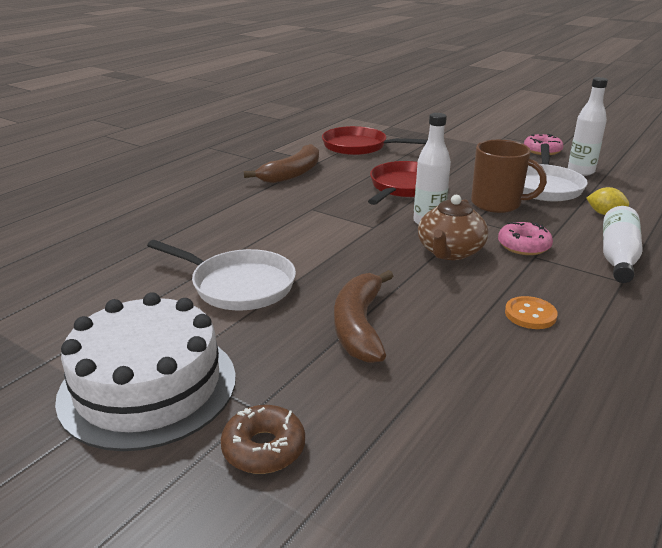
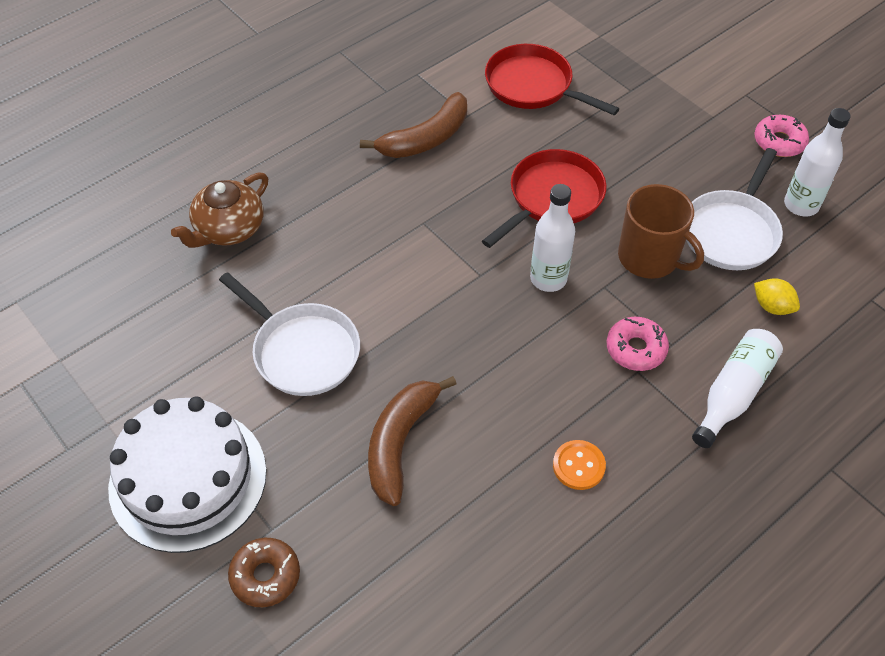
camera: 15 degrees right, 25 degrees up
brown teapot [418,195,488,260] -> brown teapot moved to [171,173,268,248]

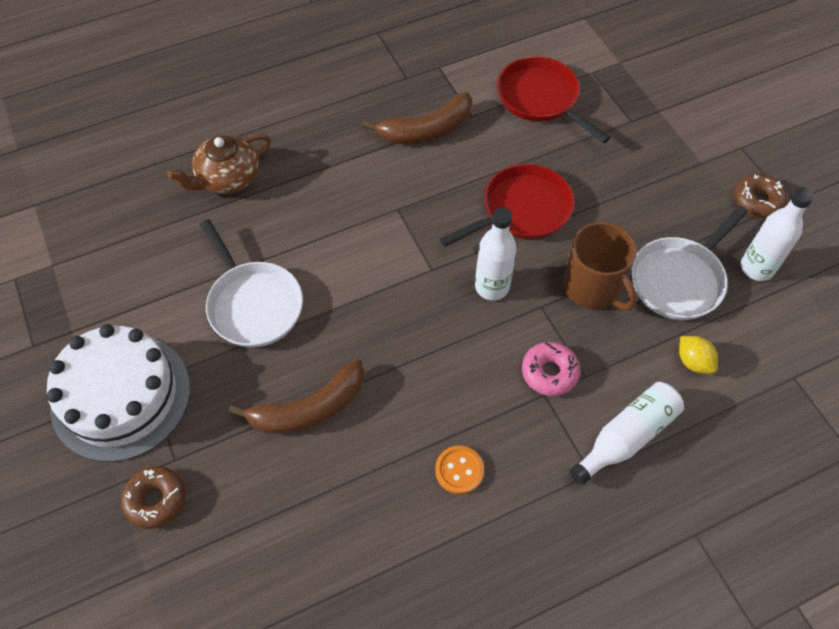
camera: 15 degrees right, 5 degrees up
brown banana [368,376,456,506] -> brown banana turned 150 degrees counterclockwise [229,359,364,434]
pink donut [754,115,809,157] -> brown donut [734,174,787,218]

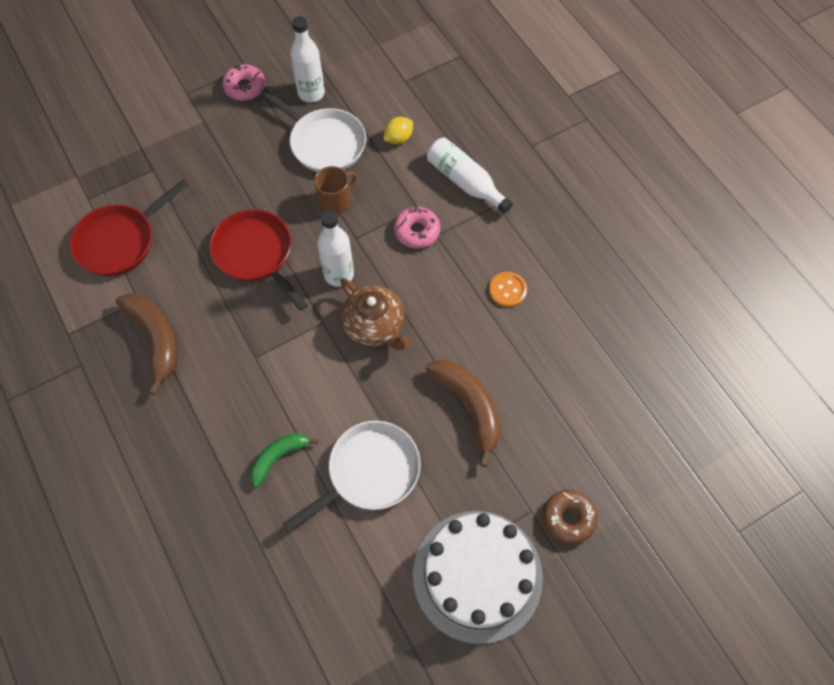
camera: 95 degrees left, 5 degrees up
brown teapot [167,134,271,194] -> brown teapot moved to [340,278,411,350]
brown mug [563,222,637,311] -> brown mug [314,166,357,214], size x0.66
brown donut [734,174,787,218] -> pink donut [222,64,265,101]
none -> green banana [250,433,318,487]

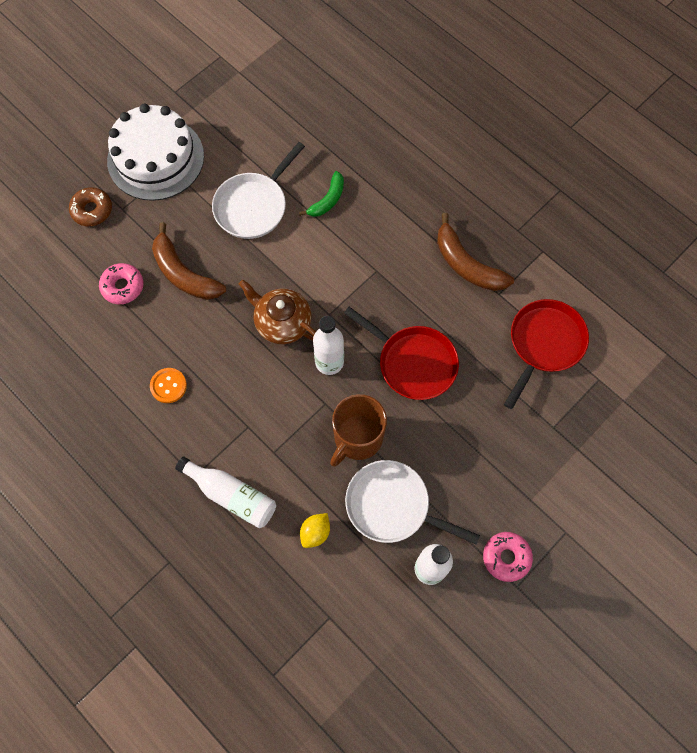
camera: 165 degrees right, 5 degrees up
brown mug [314,166,357,214] -> brown mug [330,394,387,467], size x1.51
pink donut [394,207,440,248] -> pink donut moved to [99,263,144,304]

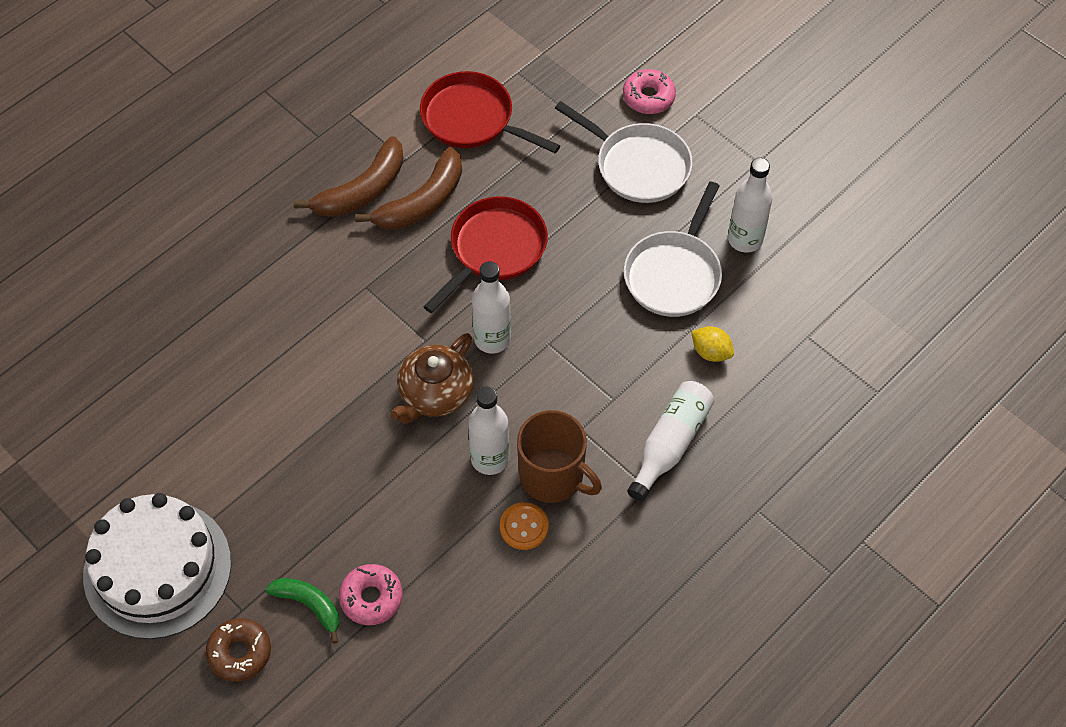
camera: 90 degrees left, 10 degrees down
brown banana [152,222,226,300] -> brown banana moved to [355,147,462,230]
white pan [212,142,305,239] -> white pan moved to [555,101,692,203]
green banana [299,171,344,217] -> green banana moved to [265,578,340,643]
brown mug [330,394,387,467] -> brown mug moved to [517,410,602,503]
pink donut [483,532,533,582] -> pink donut moved to [623,69,676,114]
none -> white bottle [468,387,509,475]

